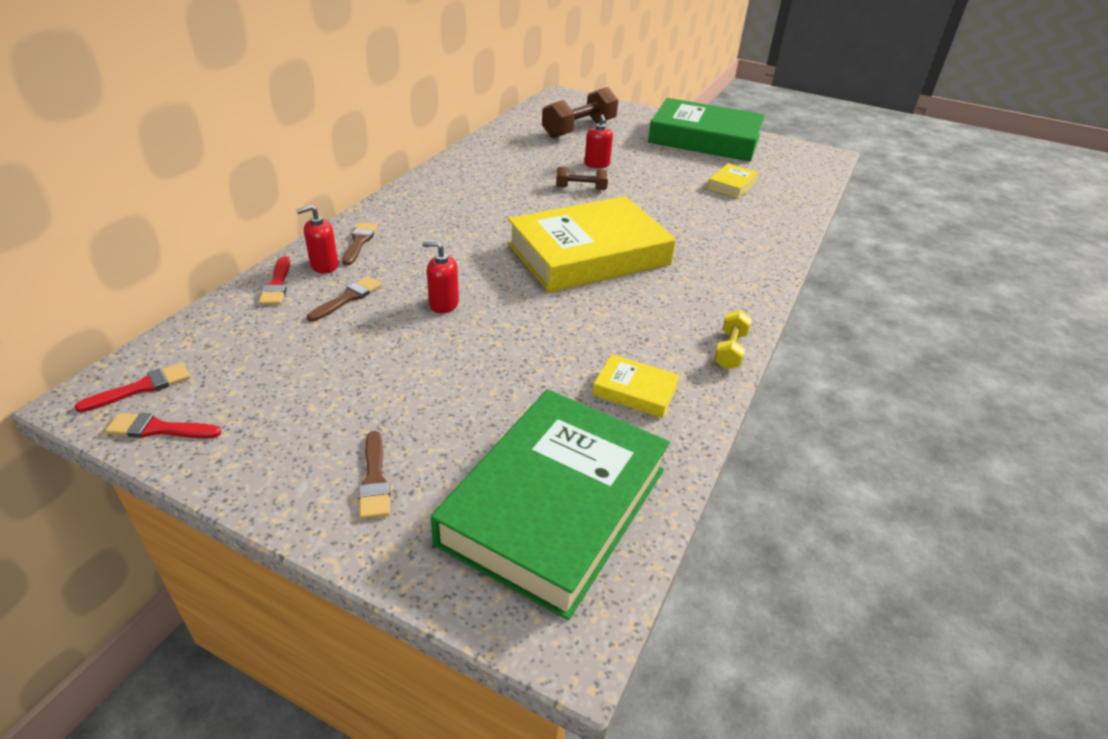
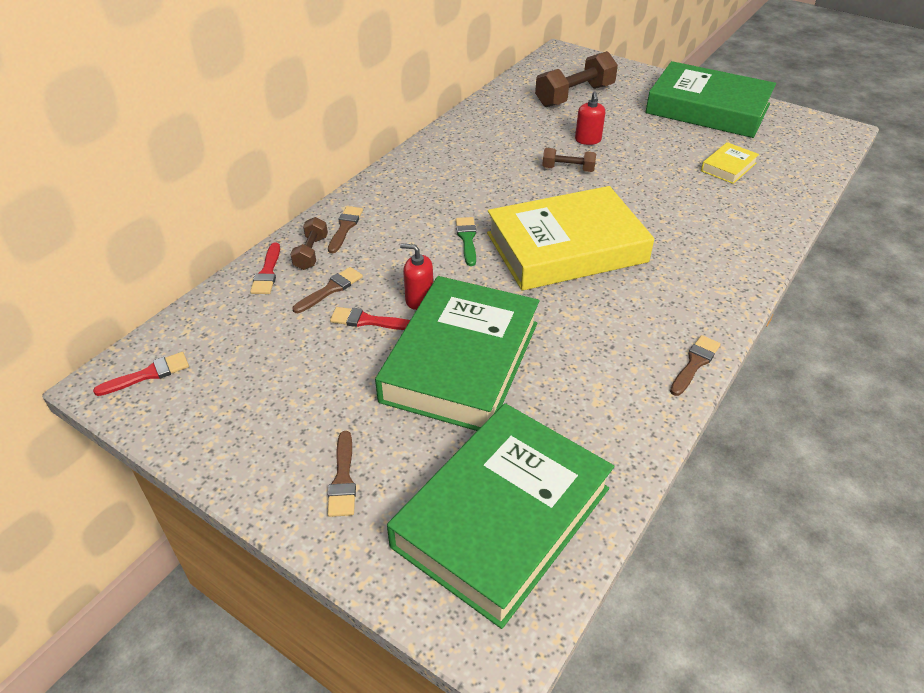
camera: 10 degrees right, 5 degrees up
red brush [105,413,221,438] -> red brush moved to [330,307,410,330]
red soap dispenser [296,205,339,274] -> brown dumbbell [290,217,328,270]
yellow book [592,354,680,418] -> none
yellow dumbbell [714,310,752,369] -> brown brush [670,335,721,396]
none -> green book [375,276,540,431]
none -> green brush [456,217,476,266]

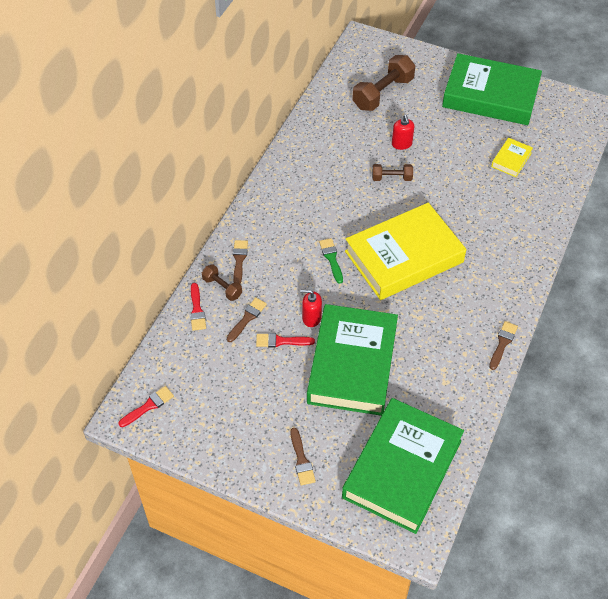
camera: 10 degrees left, 10 degrees up
brown dumbbell [290,217,328,270] -> brown dumbbell turned 45 degrees counterclockwise [202,264,242,301]

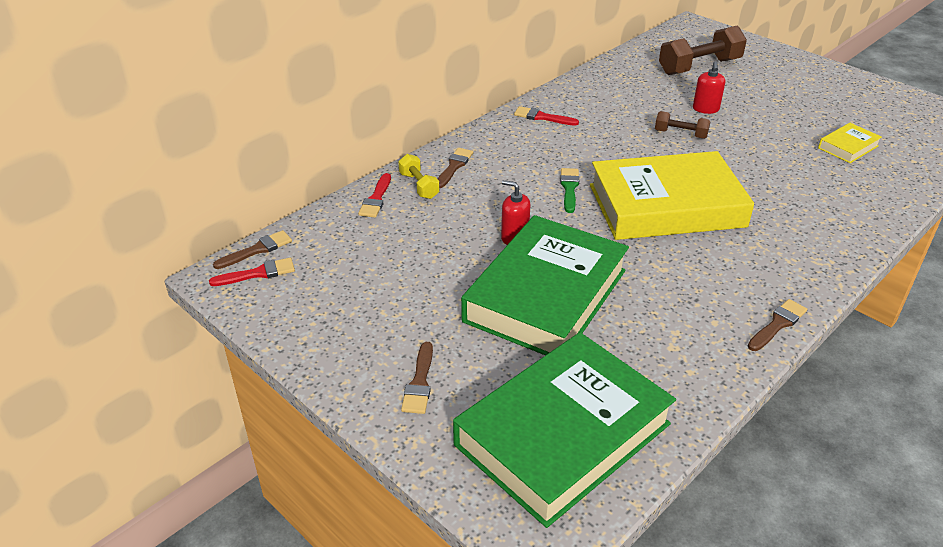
camera: 20 degrees right, 15 degrees down
brown dumbbell [202,264,242,301] -> yellow dumbbell [398,154,440,199]
brown brush [227,298,267,342] -> brown brush moved to [213,230,292,269]
red brush [256,333,315,348] -> red brush moved to [514,106,579,126]
green book [442,53,542,125] -> none

